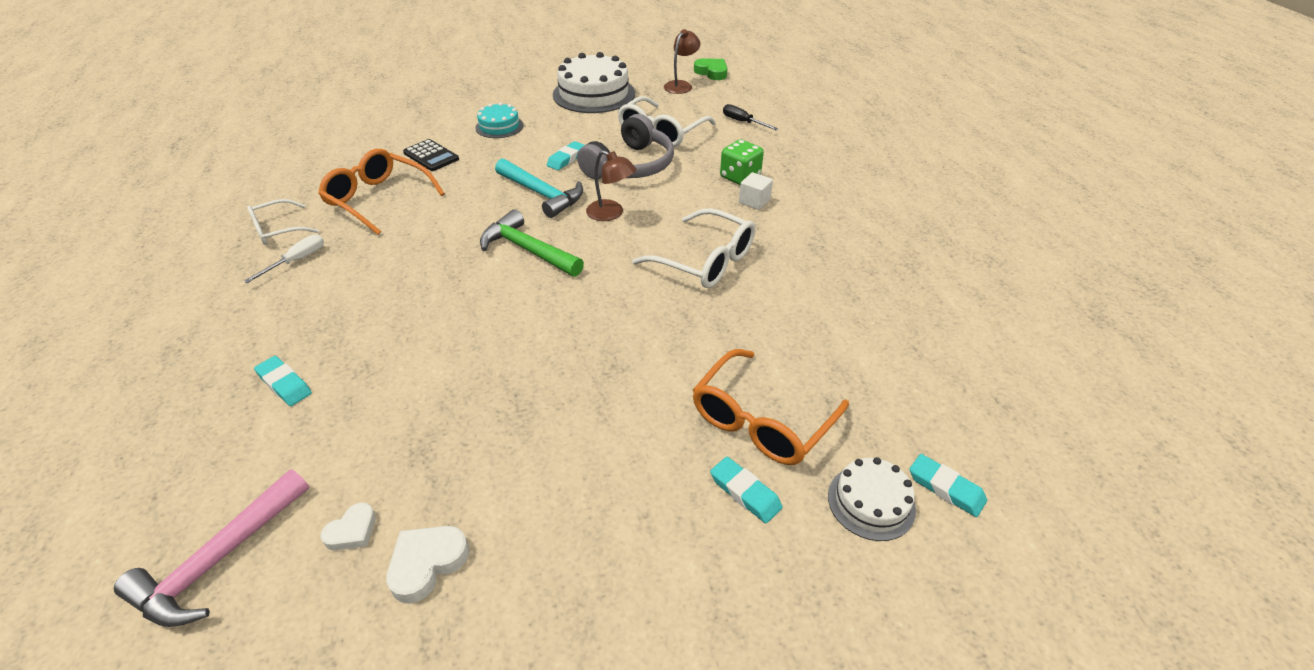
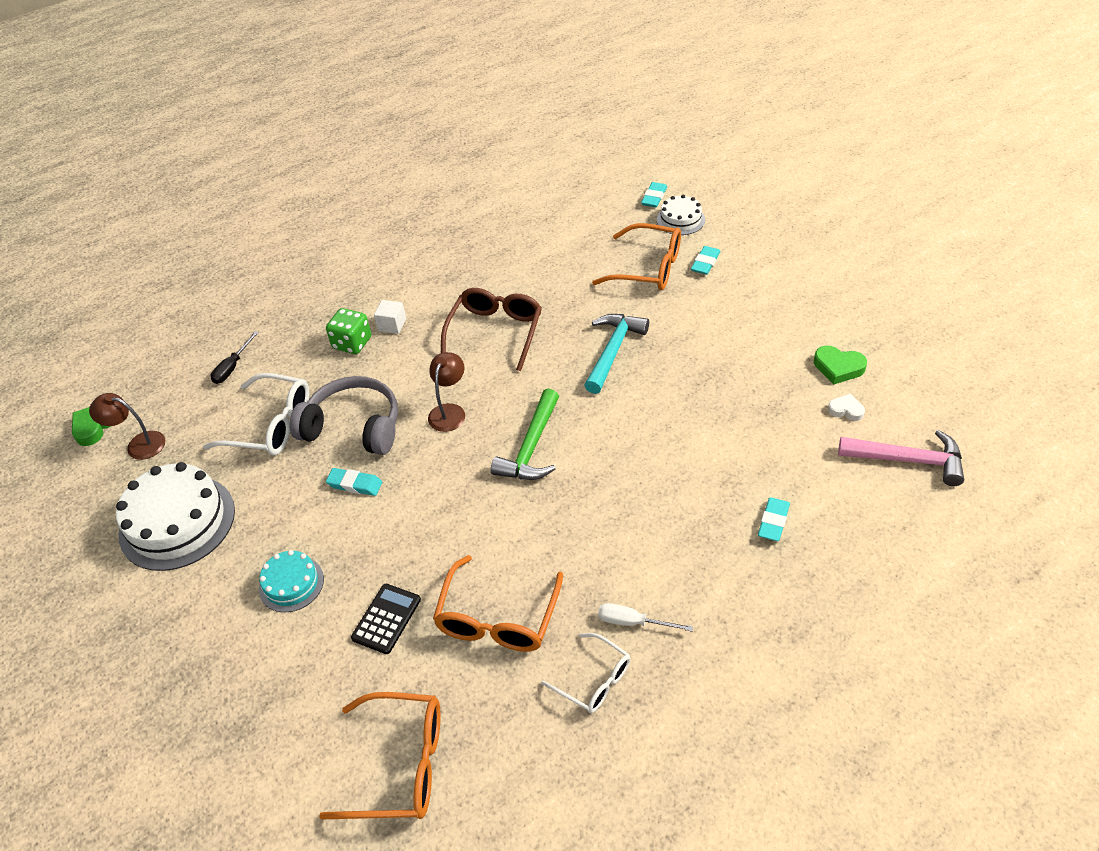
camera: 105 degrees left, 5 degrees up
white heart [386,526,469,604] -> green heart [814,346,867,385]
turquoise hammer [495,159,583,218] -> turquoise hammer moved to [584,314,649,394]
white glasses [632,208,755,288] -> brown glasses [441,288,542,371]
none -> orange glasses [319,692,441,819]

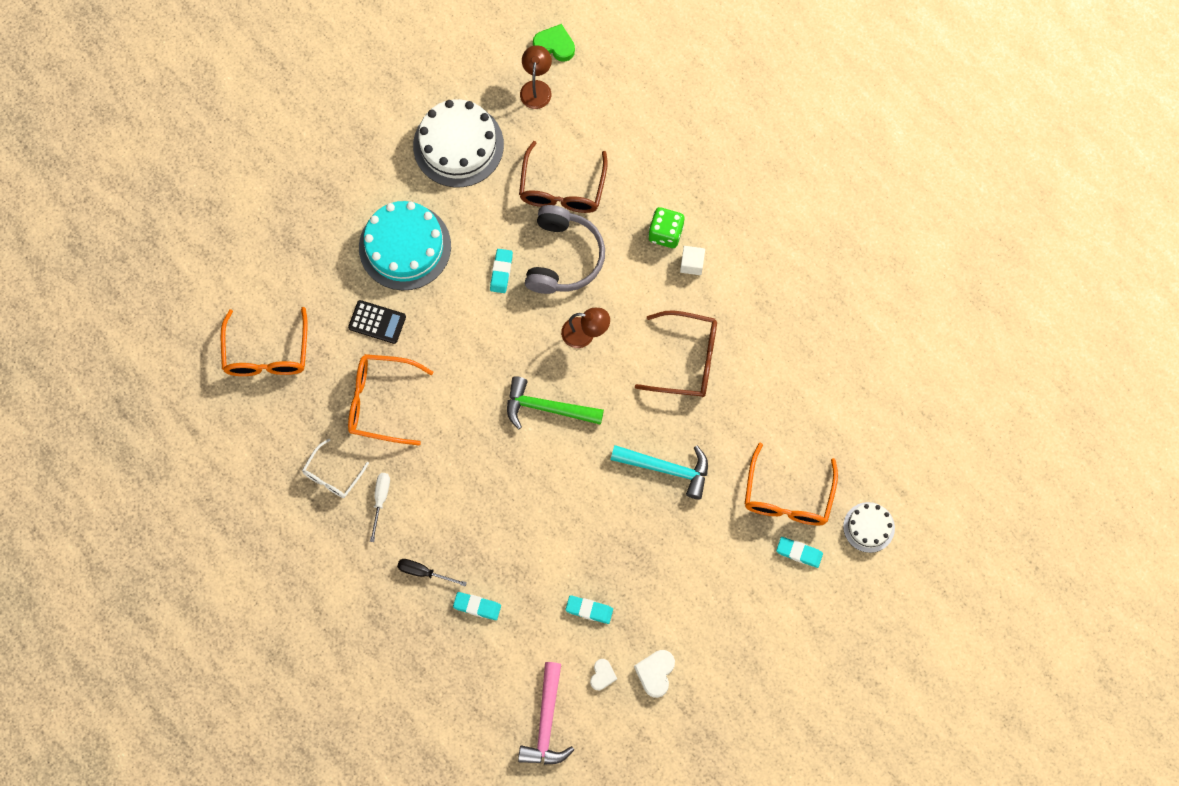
camera: 80 degrees right, 25 degrees up
white glasses [203,373,309,456] -> brown glasses [519,141,608,213]
black screwdriver [211,331,259,384] -> black screwdriver moved to [397,559,467,587]
turquoise cake [259,550,324,612] -> turquoise cake [359,201,451,290], size x1.87
turquoise eraser [641,182,667,207] -> turquoise eraser moved to [565,595,613,624]
green heart [814,346,867,385] -> white heart [634,650,675,698]

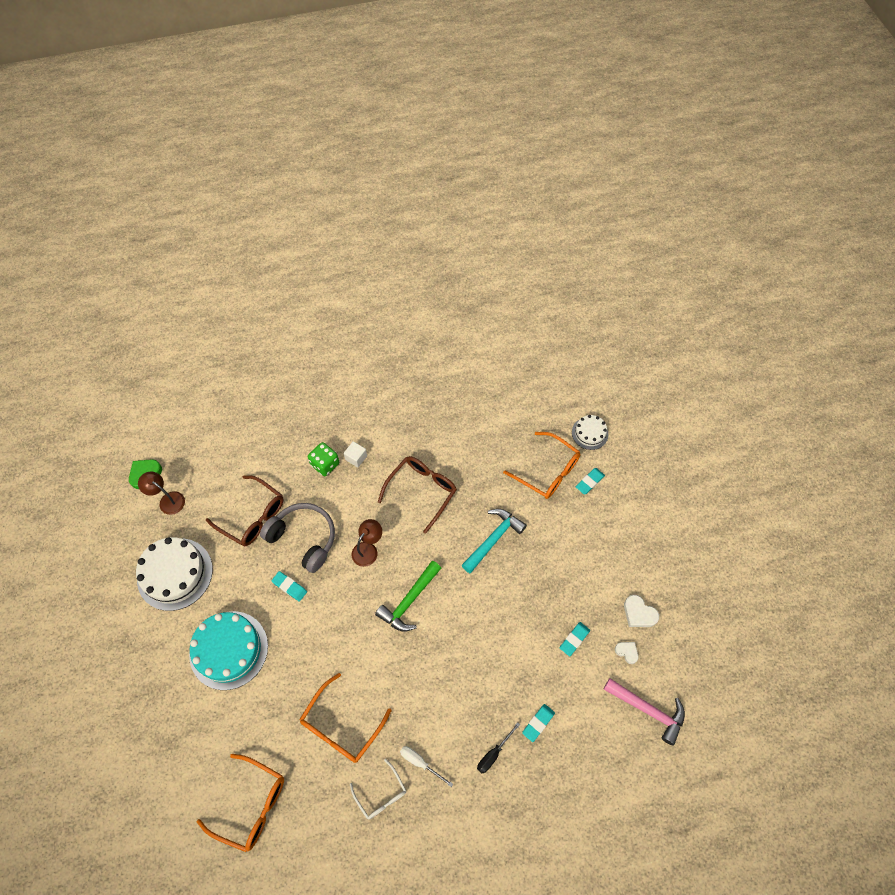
camera: 65 degrees left, 10 degrees down
black calculator [348,300,406,344] -> none

